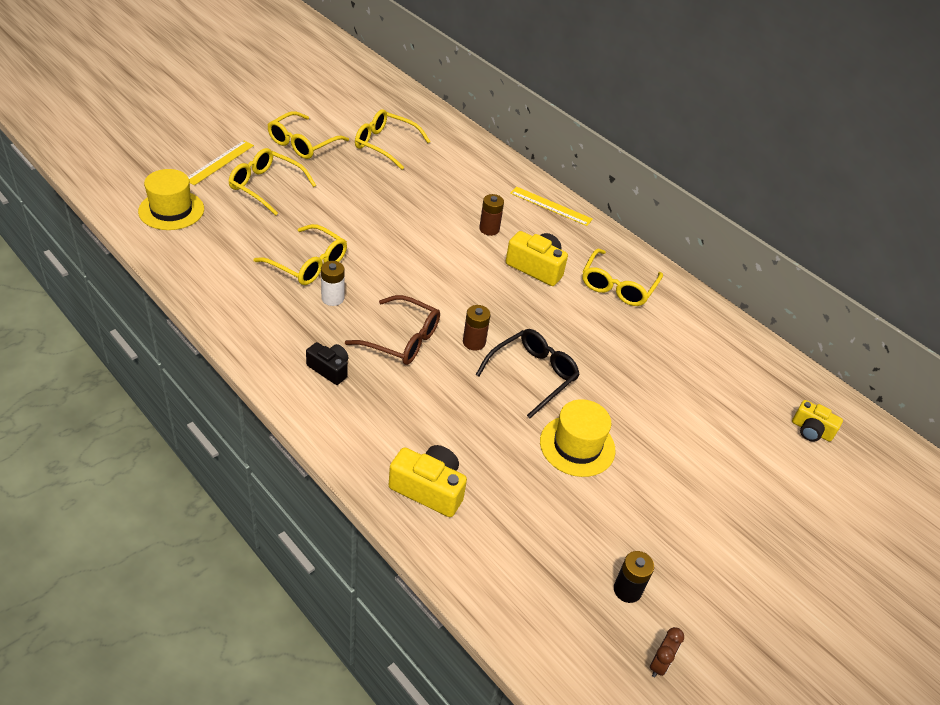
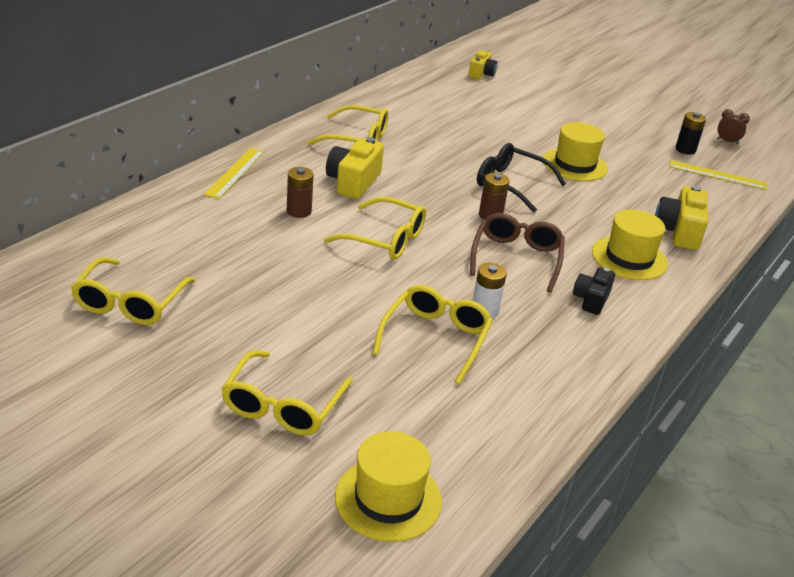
camera: 100 degrees left, 10 degrees down
yellow ruler [188,140,254,185] -> yellow ruler moved to [669,160,767,190]
yellow glasses [267,111,349,159] -> yellow glasses moved to [324,197,426,260]
none -> yellow hat [592,209,668,280]

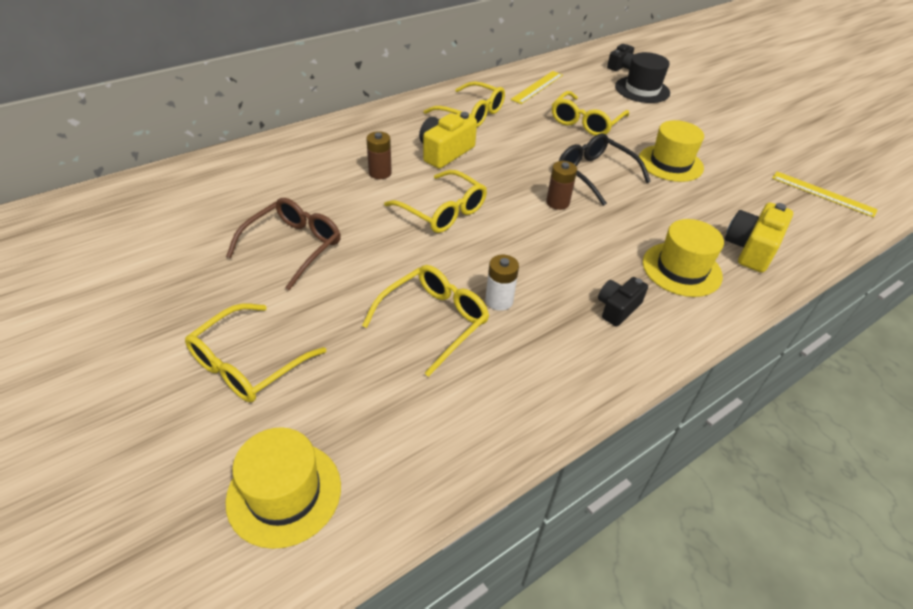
camera: 20 degrees right, 10 degrees up
yellow glasses [71,257,196,325] -> yellow glasses moved to [552,91,629,136]
yellow ruler [204,148,264,199] -> yellow ruler moved to [510,71,563,104]
yellow camera [468,50,498,79] -> black camera [607,44,634,71]
brown glasses [470,213,565,293] -> brown glasses moved to [226,198,341,290]
black battery [675,112,706,155] -> none
brown clock [717,109,750,144] -> none
none -> black hat [615,52,670,103]

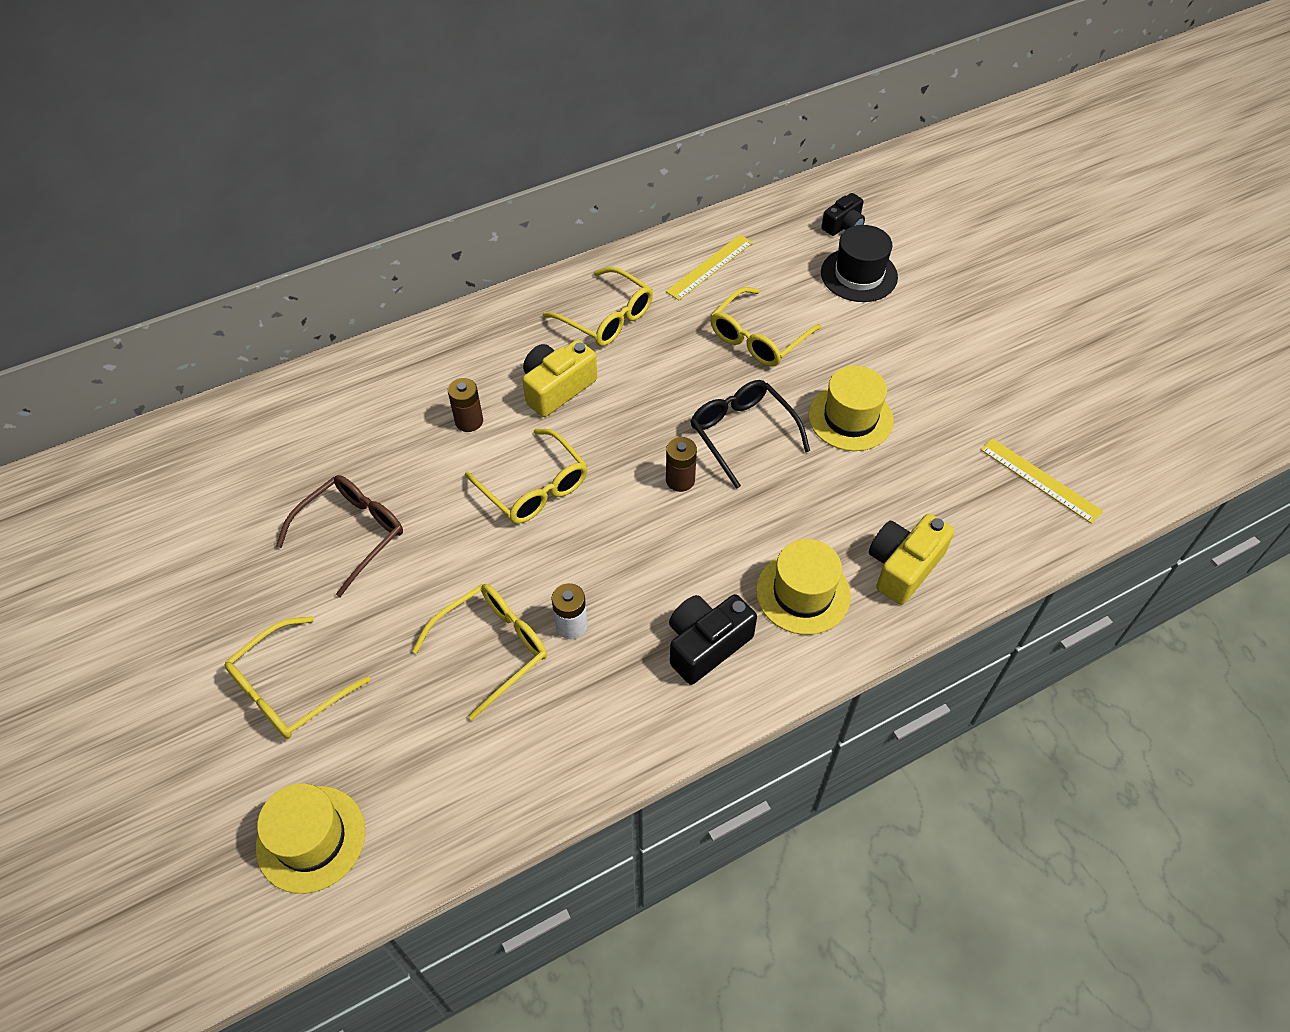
camera: 10 degrees right, 10 degrees up
black camera [598,277,648,327] -> black camera [669,594,757,685], size x1.55

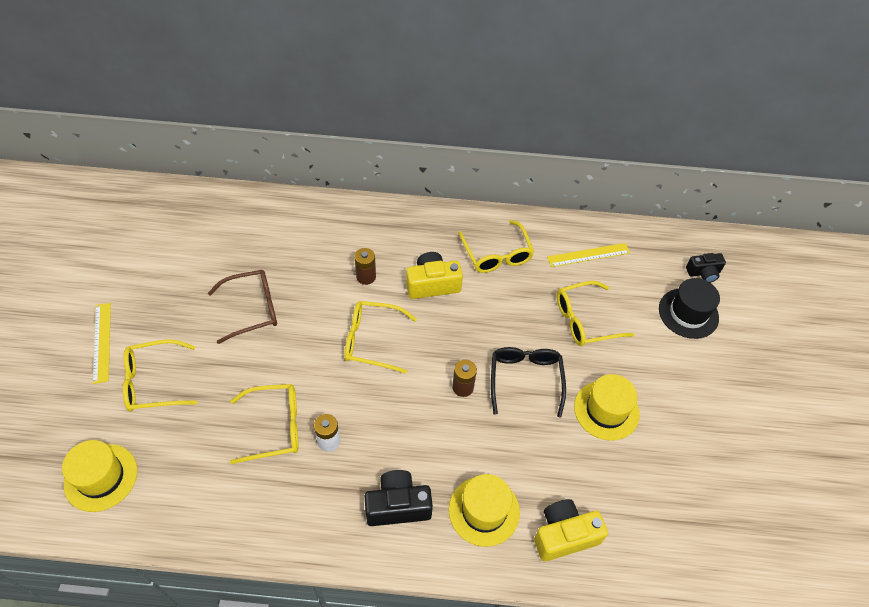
camera: 30 degrees right, 0 degrees up
yellow glasses [465,429,587,524] -> yellow glasses turned 105 degrees clockwise [345,301,417,374]
yellow ruler [981,438,1103,524] -> yellow ruler moved to [93,303,111,384]

